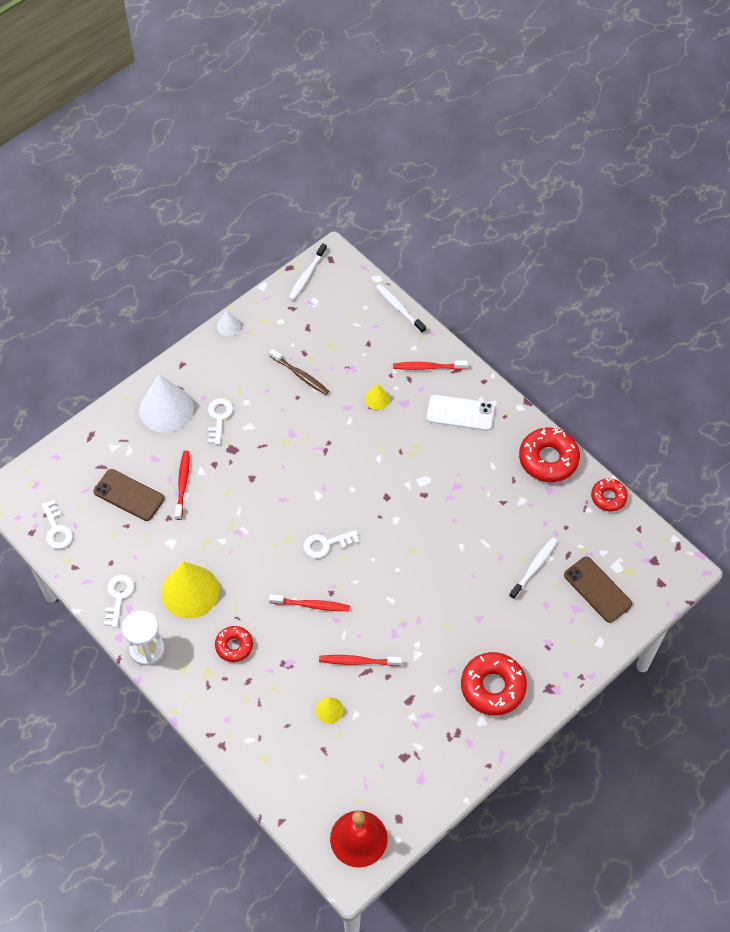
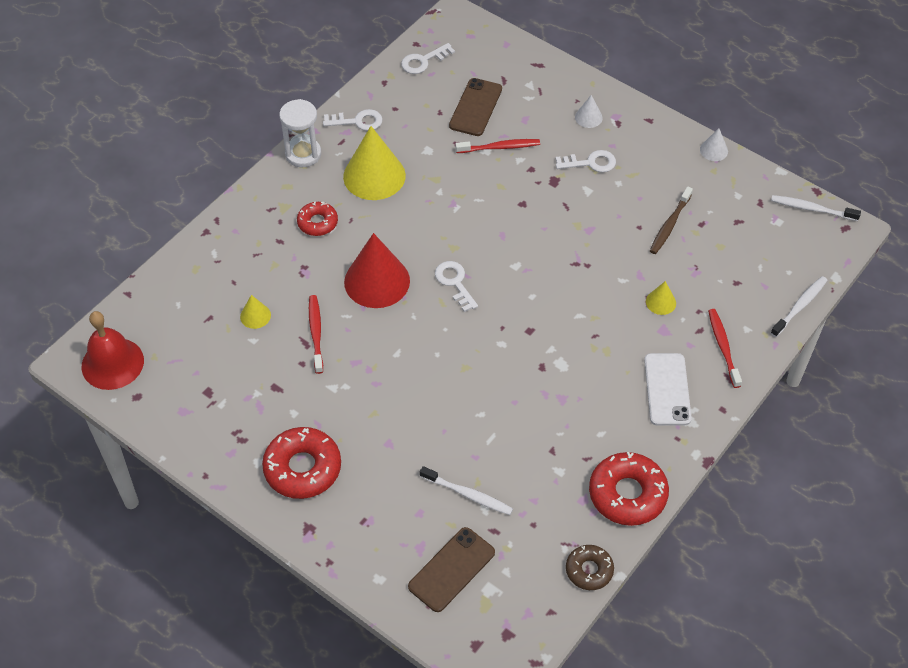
camera: 80 degrees right, 5 degrees down
white cone [139,374,194,433] -> white cone [575,95,603,128], size x0.46
red toothbrush [269,594,350,611] -> red cone [344,233,410,308]
red donut [591,478,628,512] -> brown donut [566,545,614,590]

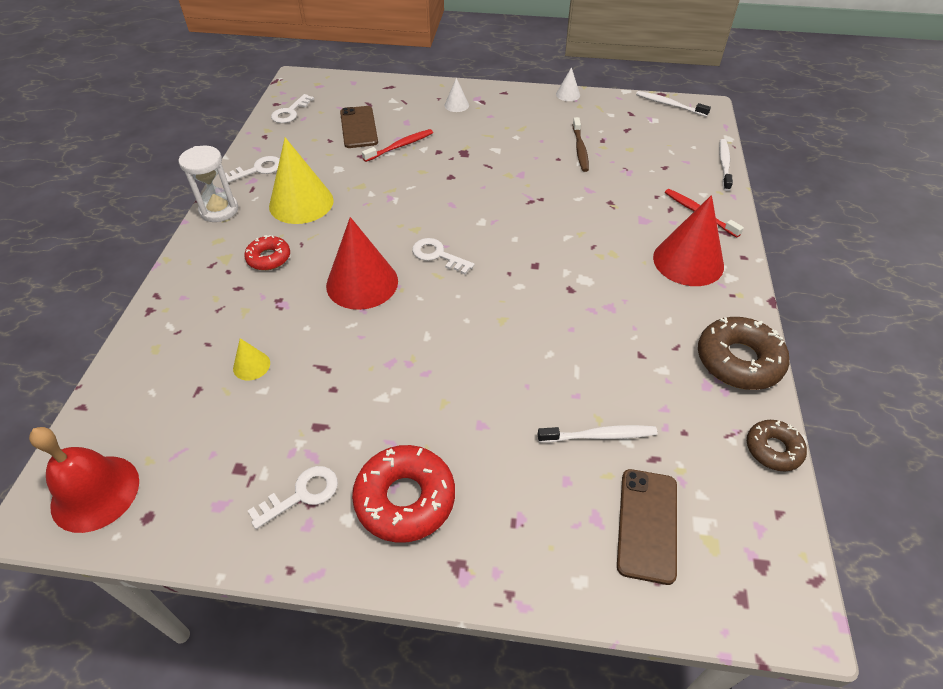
camera: 30 degrees left, 5 degrees down
red toothbrush [309,295,323,374] -> none
white key [556,150,616,172] -> white key moved to [248,466,338,529]
red donut [589,452,669,526] -> brown donut [698,317,789,390]
white phone [644,353,692,426] -> red cone [653,195,724,286]
yellow cone [646,281,676,315] -> none
white toothbrush [771,195,861,221] -> white toothbrush turned 45 degrees clockwise [636,91,711,117]

